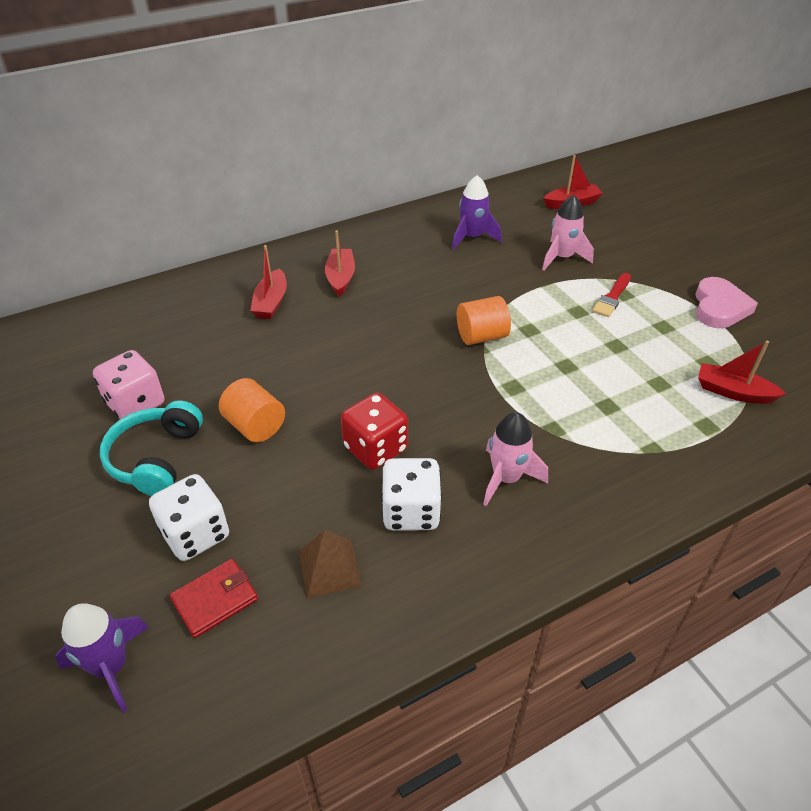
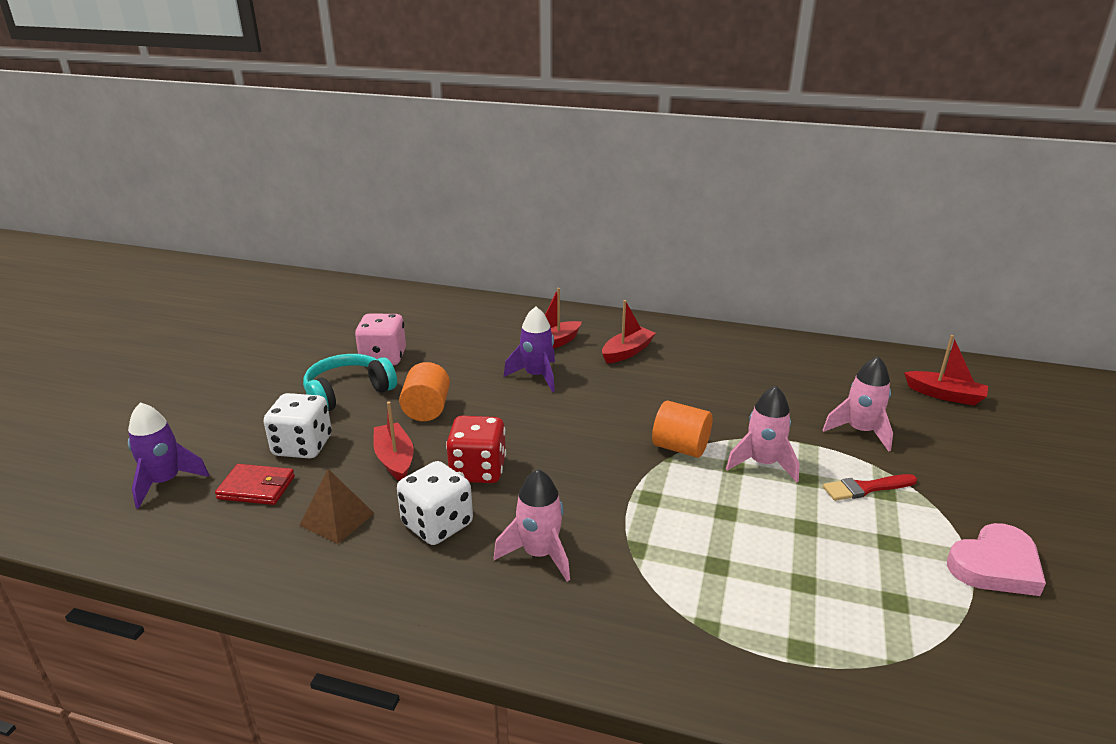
camera: 45 degrees right, 15 degrees down
purple rocket [452,175,502,250] -> purple rocket moved to [504,307,555,392]
red boat [698,341,786,404] -> red boat moved to [373,402,414,481]
none -> pink rocket [726,386,800,482]

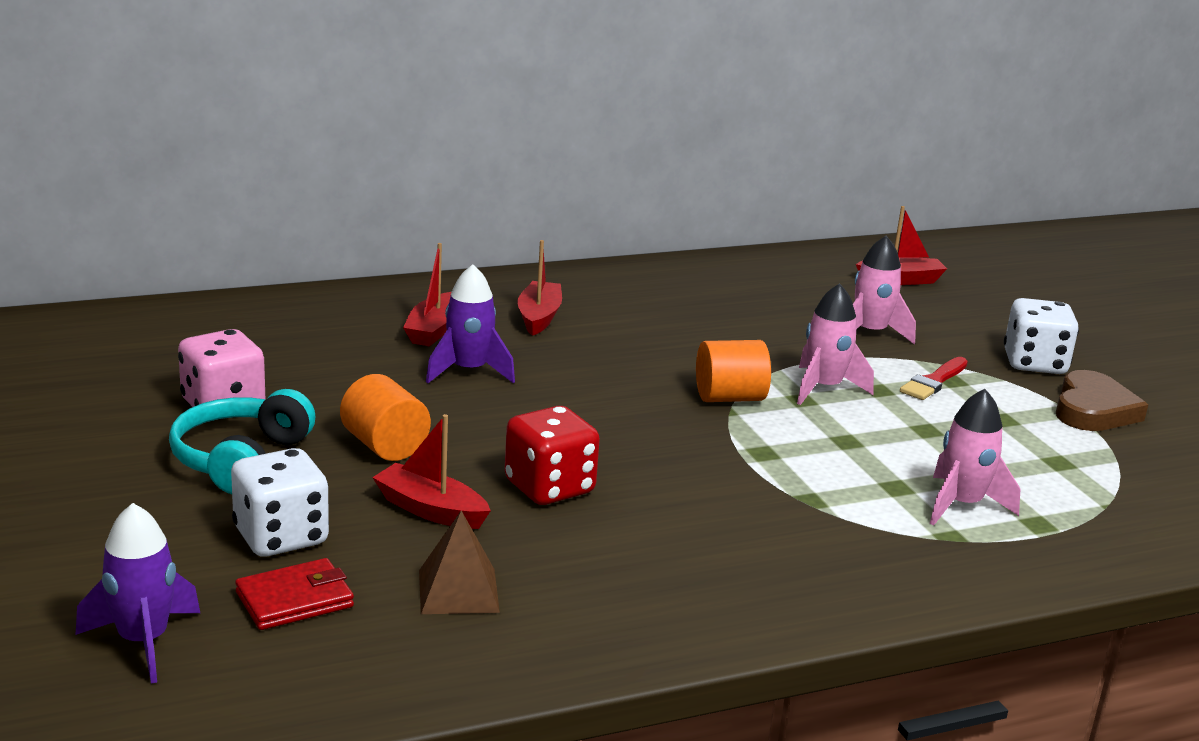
camera: 40 degrees left, 5 degrees down
white dice [397,461,473,545] -> white dice moved to [1004,298,1079,374]
pink rocket [494,469,570,581] -> pink rocket moved to [930,389,1020,525]
pink heart [947,523,1046,596] -> brown heart [1056,370,1148,431]

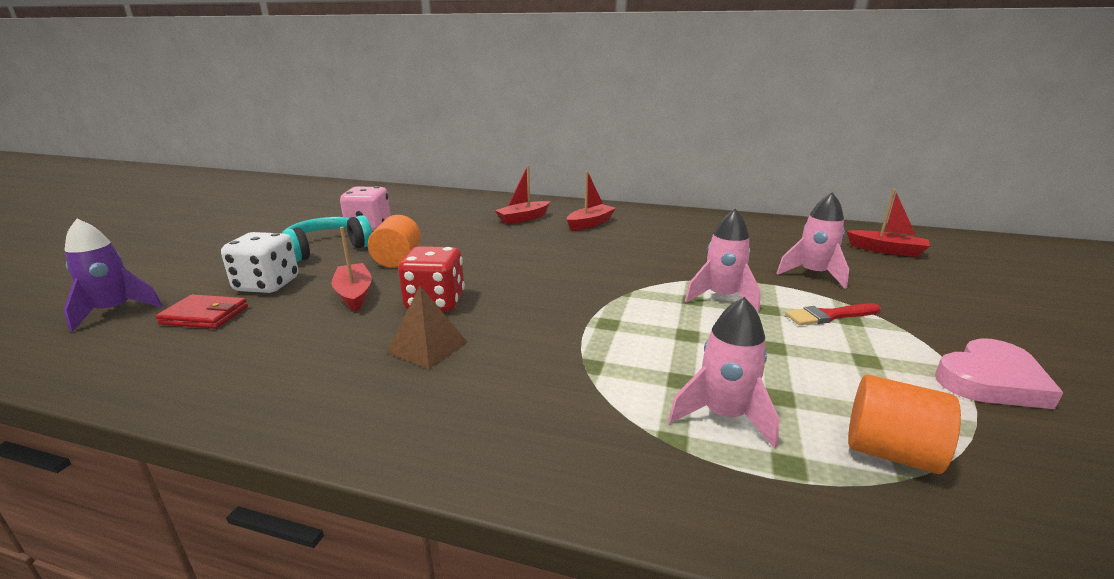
camera: 40 degrees right, 0 degrees up
brown pyramid [419,510,500,614] -> brown pyramid moved to [386,286,467,369]
purple rocket [426,264,515,383] -> none
orange cylinder [696,340,771,402] -> orange cylinder moved to [848,375,961,474]
white dice [1004,298,1079,374] -> none
brown heart [1056,370,1148,431] -> pink heart [935,338,1063,409]

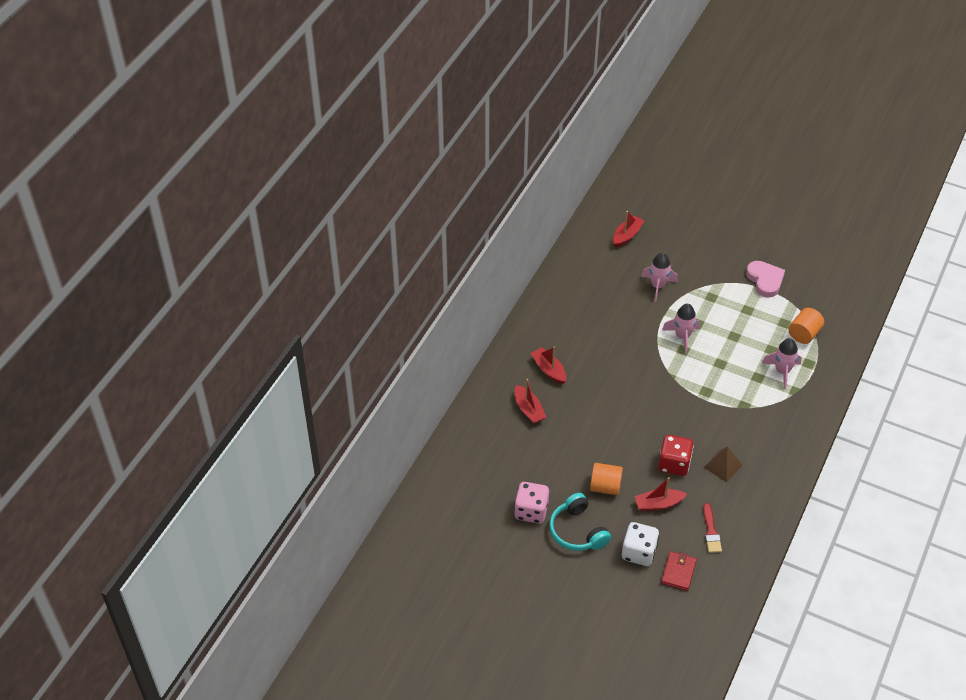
camera: 80 degrees left, 25 degrees up
purple rocket [64,219,163,332] -> none
red brush [785,304,881,325] -> red brush moved to [703,503,722,553]

